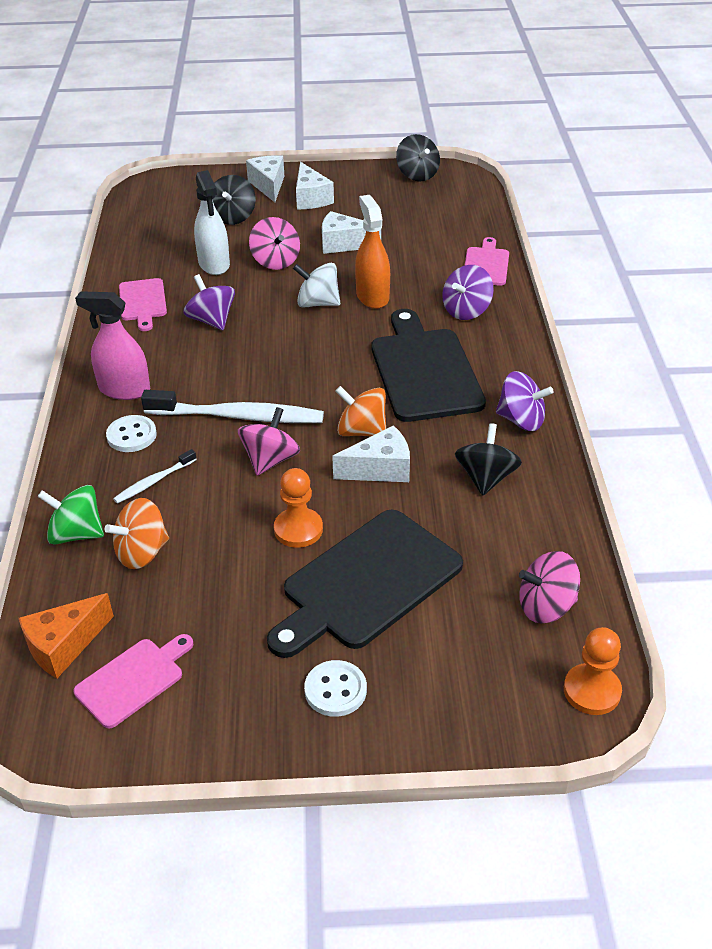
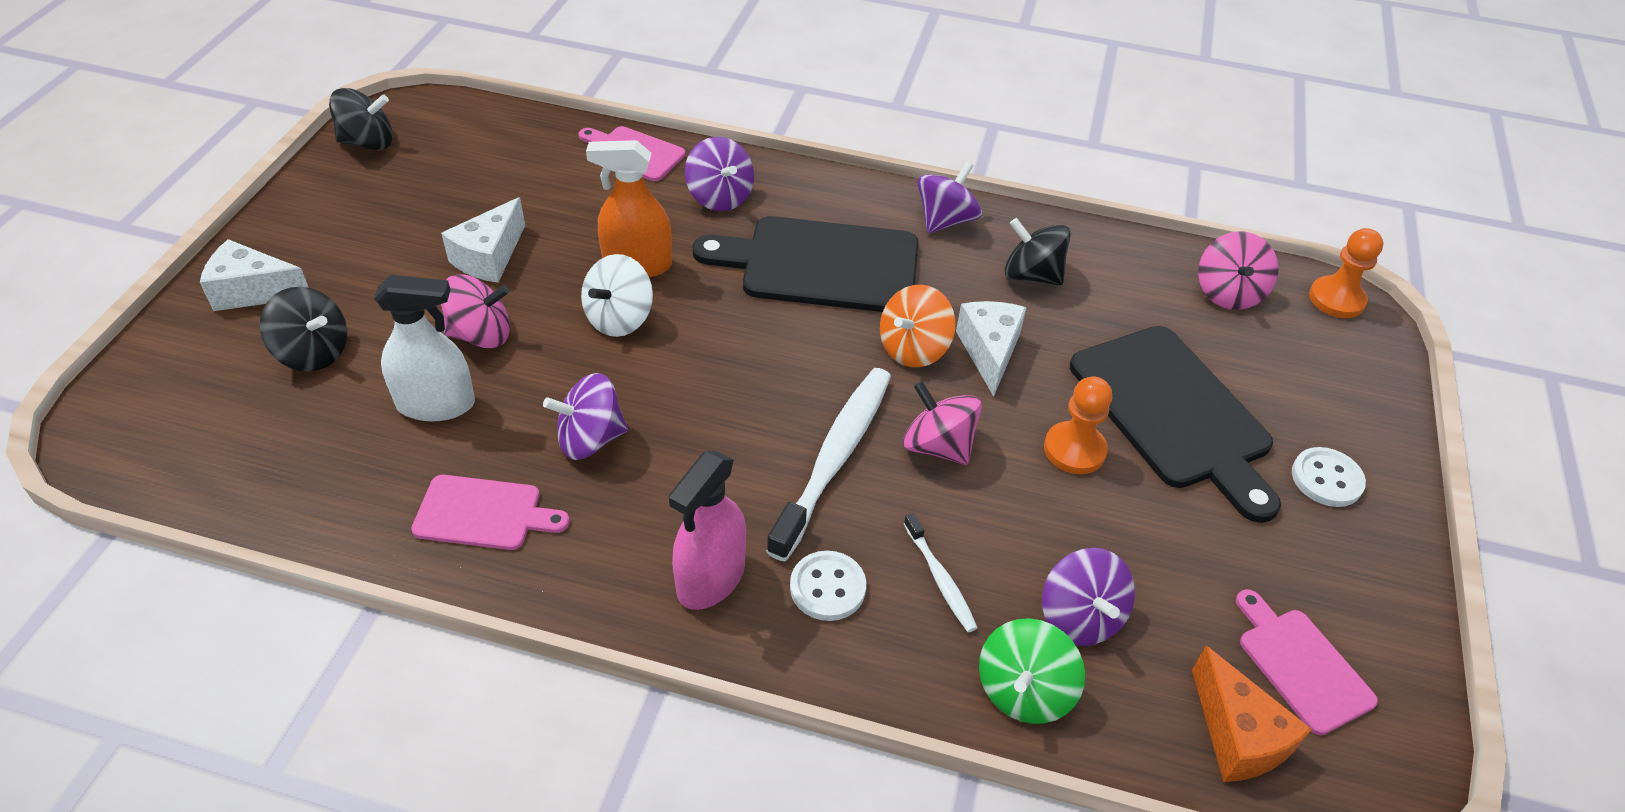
camera: 75 degrees left, 5 degrees up
orange spinning top [105,498,169,569] -> purple spinning top [1042,548,1135,646]
white cheese [296,162,334,209] -> none

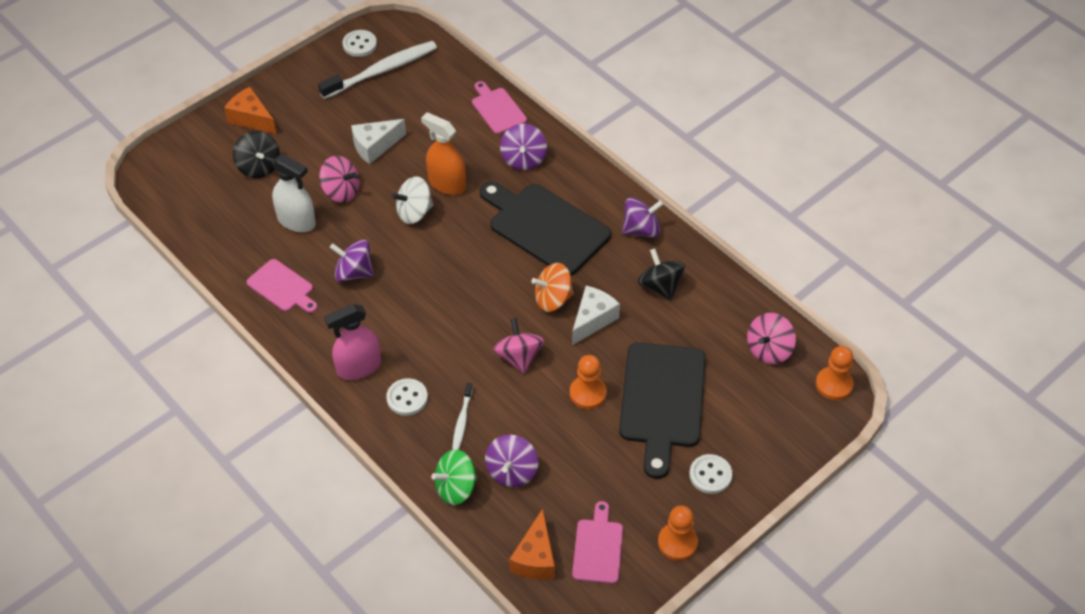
camera: 35 degrees right, 5 degrees up
white cheese [200,239,309,311] -> orange cheese [224,87,276,134]
black spinning top [329,88,393,150] -> white button [343,30,377,57]
white toothbrush [766,368,891,561] -> white toothbrush moved to [318,41,437,99]
none -> orange pawn [658,505,698,561]

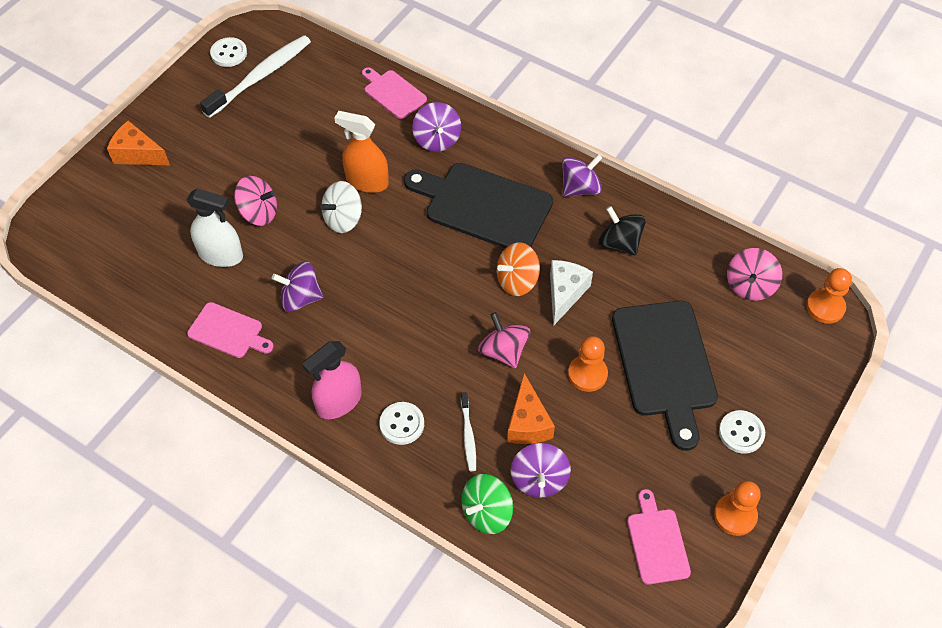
camera: 15 degrees left, 5 degrees up
black spinning top [233,131,280,178] -> none
white cheese [351,119,406,164] -> none
orange cheese [509,509,555,580] -> orange cheese moved to [507,373,555,444]

